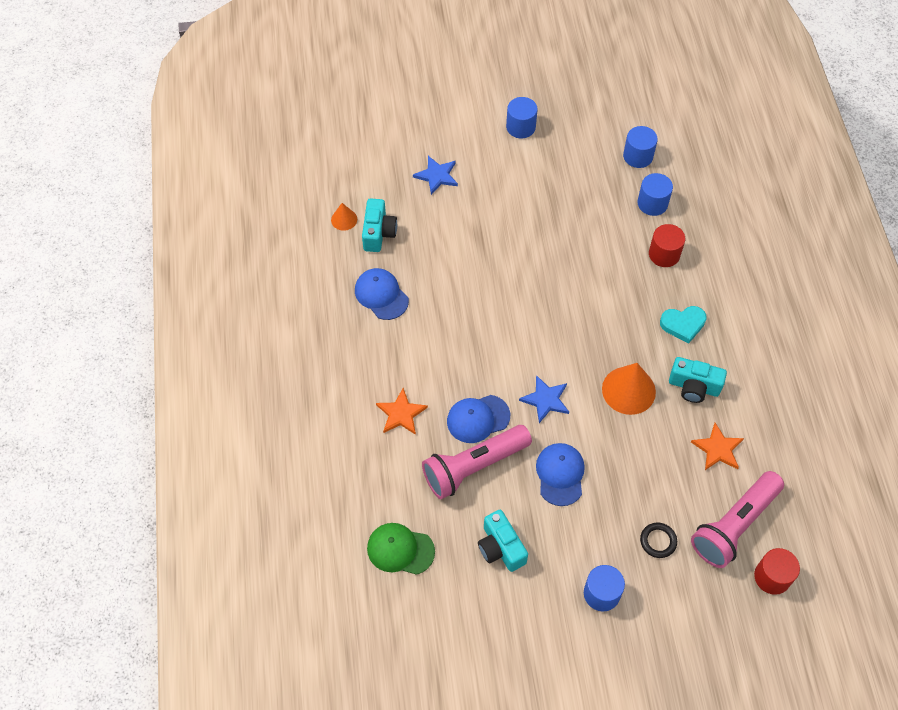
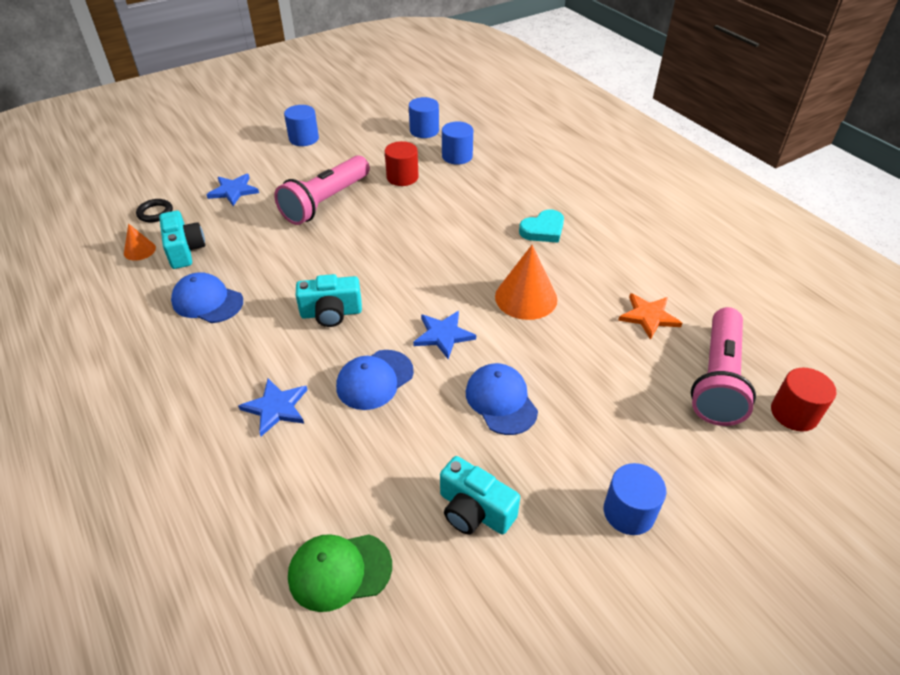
camera: 25 degrees left, 15 degrees down
orange star [376,388,428,435] -> blue star [238,379,308,436]
pink flashlight [422,425,532,499] -> pink flashlight moved to [274,155,370,225]
black ring [640,523,677,558] -> black ring moved to [136,199,173,223]
red cylinder [649,224,685,267] -> red cylinder moved to [385,141,419,186]
turquoise camera [669,357,727,403] -> turquoise camera moved to [296,274,362,327]

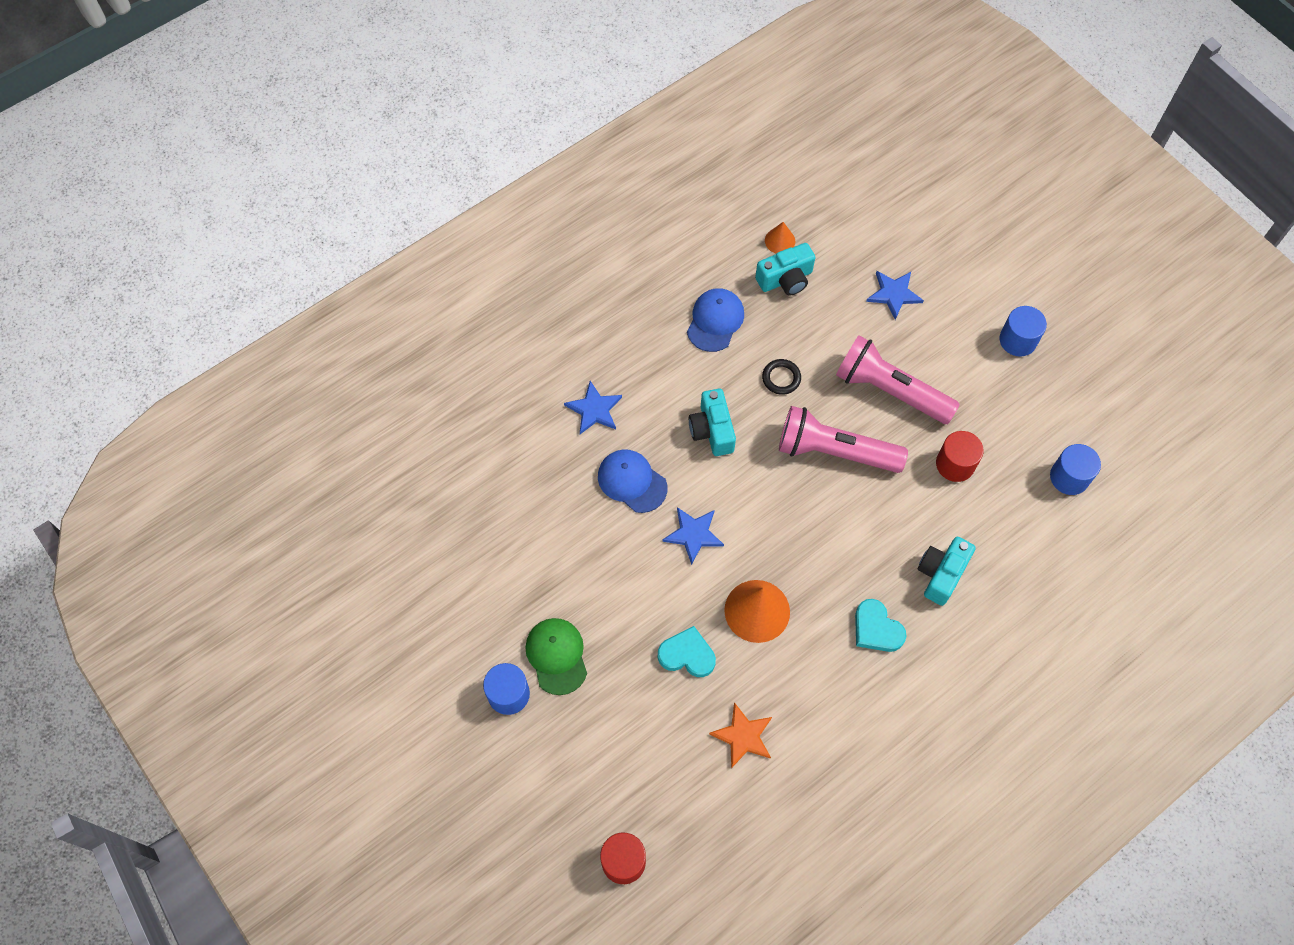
camera: 85 degrees right, 20 degrees up
black ring [136,199,173,223] -> black ring moved to [762,359,801,395]
green cap [288,534,392,612] -> green cap moved to [525,618,587,695]
turquoise camera [440,456,520,535] -> turquoise camera moved to [918,537,976,606]
blue cylinder [442,121,473,165] -> none
blue cap [466,363,538,435] -> none
pink flashlight [691,307,756,426] -> pink flashlight moved to [779,406,908,473]
none -> turquoise heart [658,626,716,677]

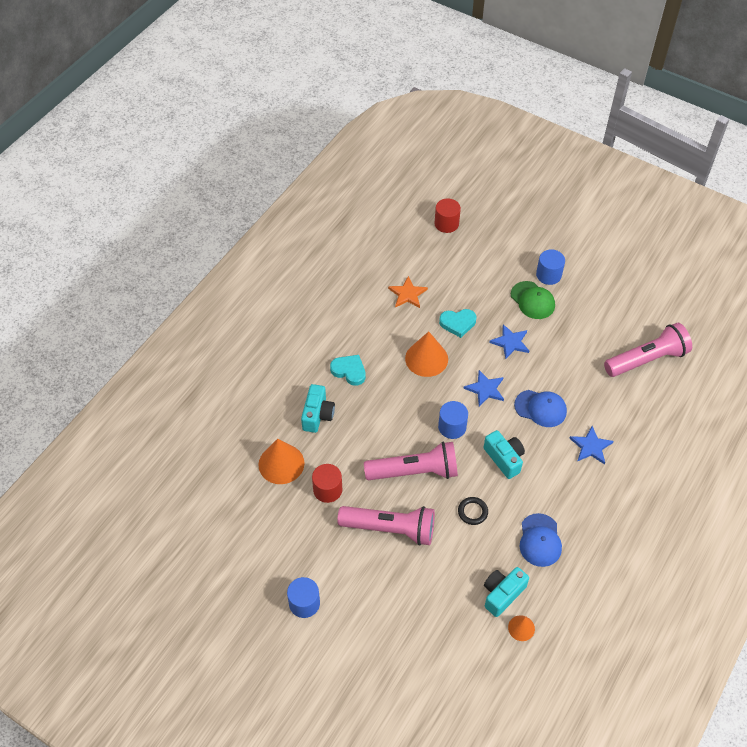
camera: 160 degrees right, 10 degrees down
blue star [866,271,924,320] -> blue star moved to [489,324,529,359]
blue cylinder [1050,444,1101,495] -> blue cylinder moved to [438,401,468,439]
none -> orange cone [259,439,304,484]
none -> pink flashlight [604,323,692,377]

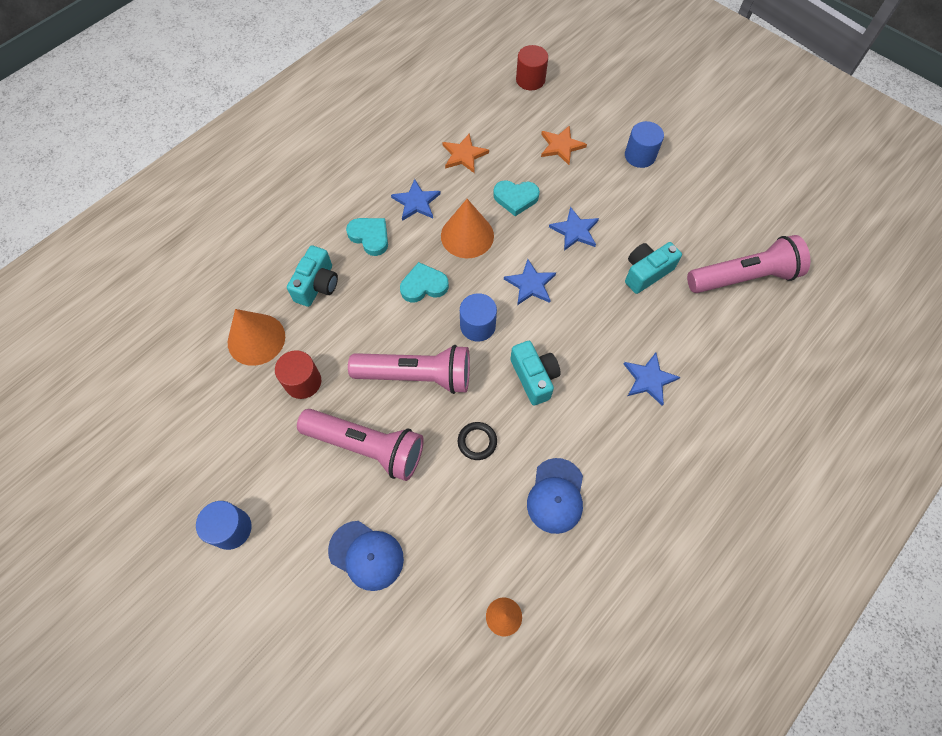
camera: 10 degrees right, 10 degrees up
turquoise camera [484,567,529,617] -> turquoise camera moved to [625,242,682,294]
green cap [511,281,555,319] -> none
blue cap [514,390,567,427] -> blue cap moved to [328,521,404,591]
none -> blue star [391,179,441,221]
none -> turquoise heart [400,262,449,302]
none -> orange star [541,125,587,165]

